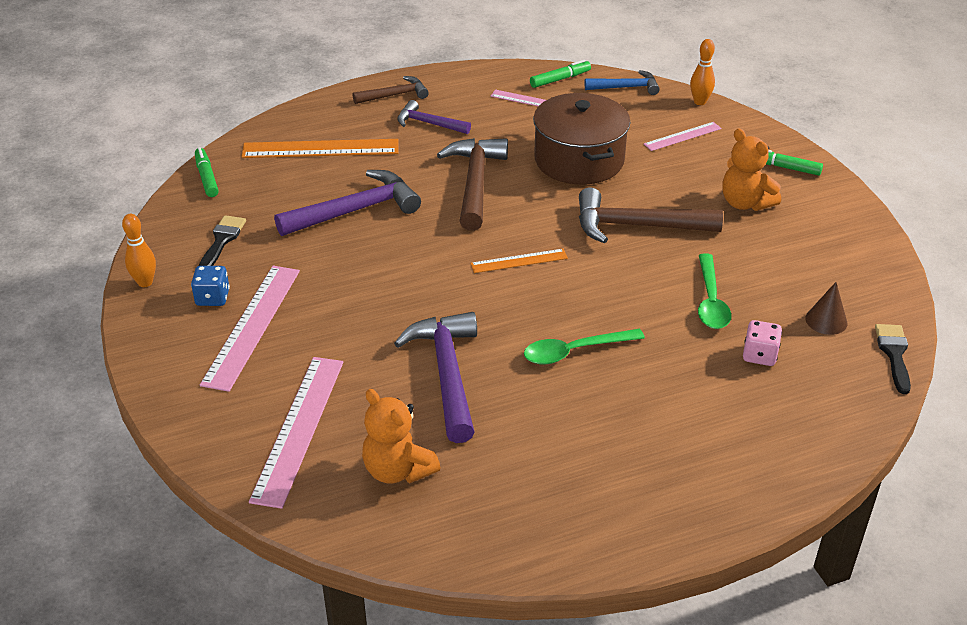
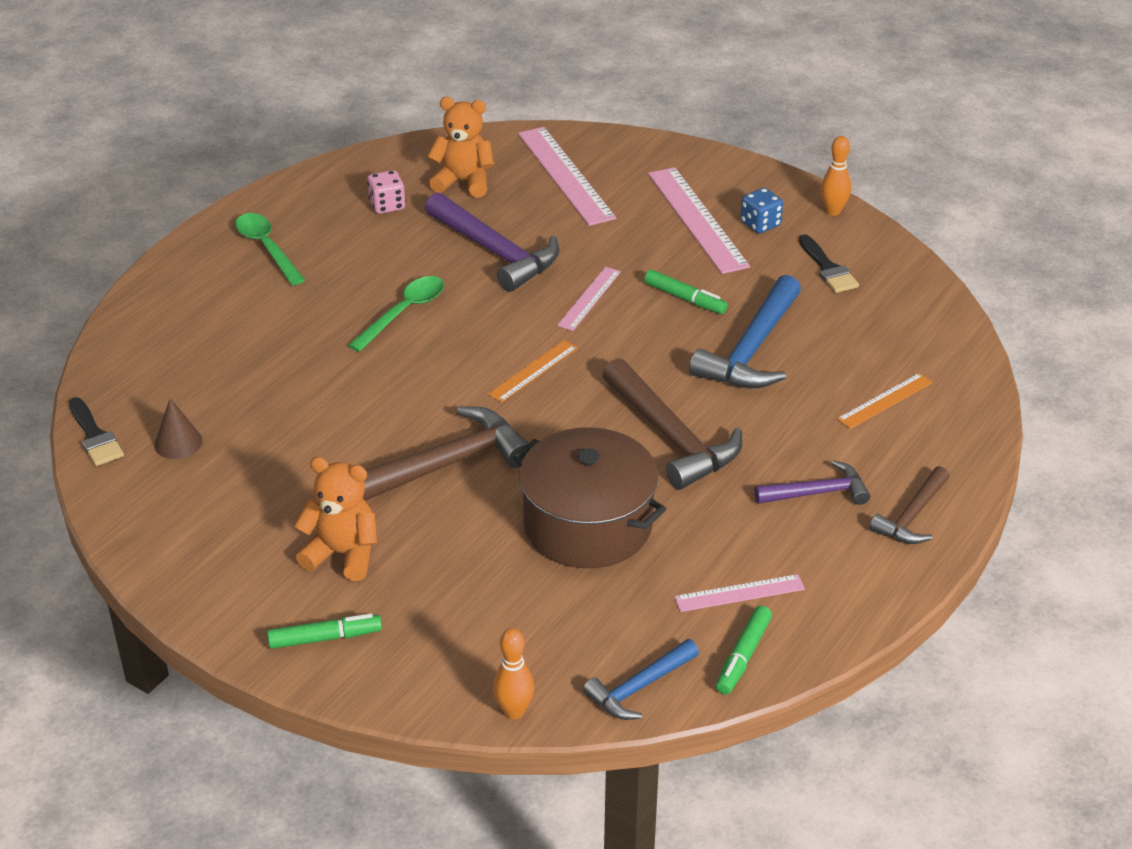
camera: 145 degrees right, 0 degrees up
green marker [195,147,219,197] -> green marker moved to [644,270,728,314]
orange ruler [241,139,399,158] -> orange ruler [837,373,933,429], size x0.56
purple hammer [274,170,421,236] -> blue hammer [689,275,801,389]
pink ruler [644,122,722,151] -> pink ruler moved to [557,267,621,331]
green spoon [698,253,731,329] -> green spoon moved to [235,213,305,285]
pink dice [743,320,782,366] -> pink dice moved to [367,170,405,214]

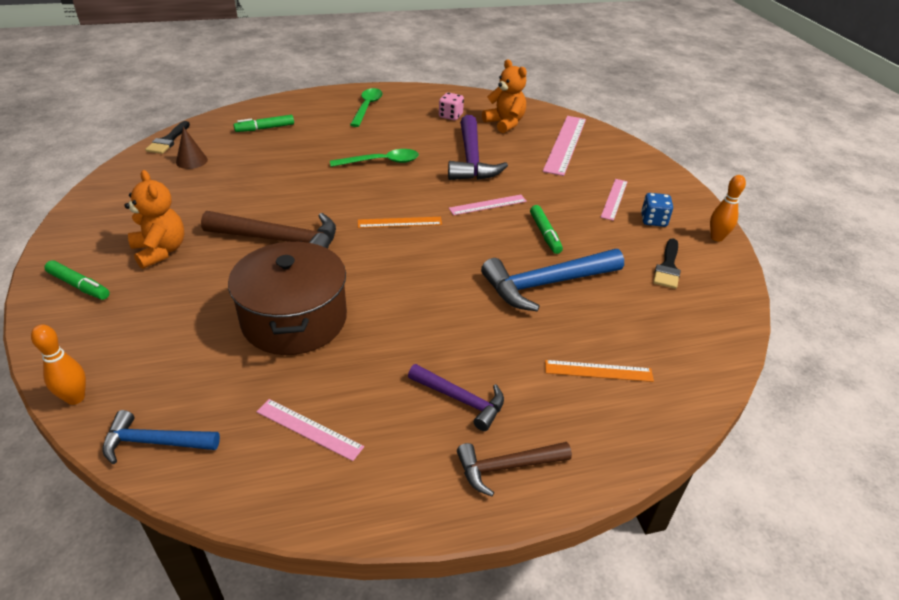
camera: 40 degrees right, 0 degrees up
brown hammer [603,358,742,490] -> none
pink ruler [648,167,750,274] -> pink ruler [601,179,628,221], size x0.56
green marker [716,606,772,694] -> green marker moved to [234,115,294,132]

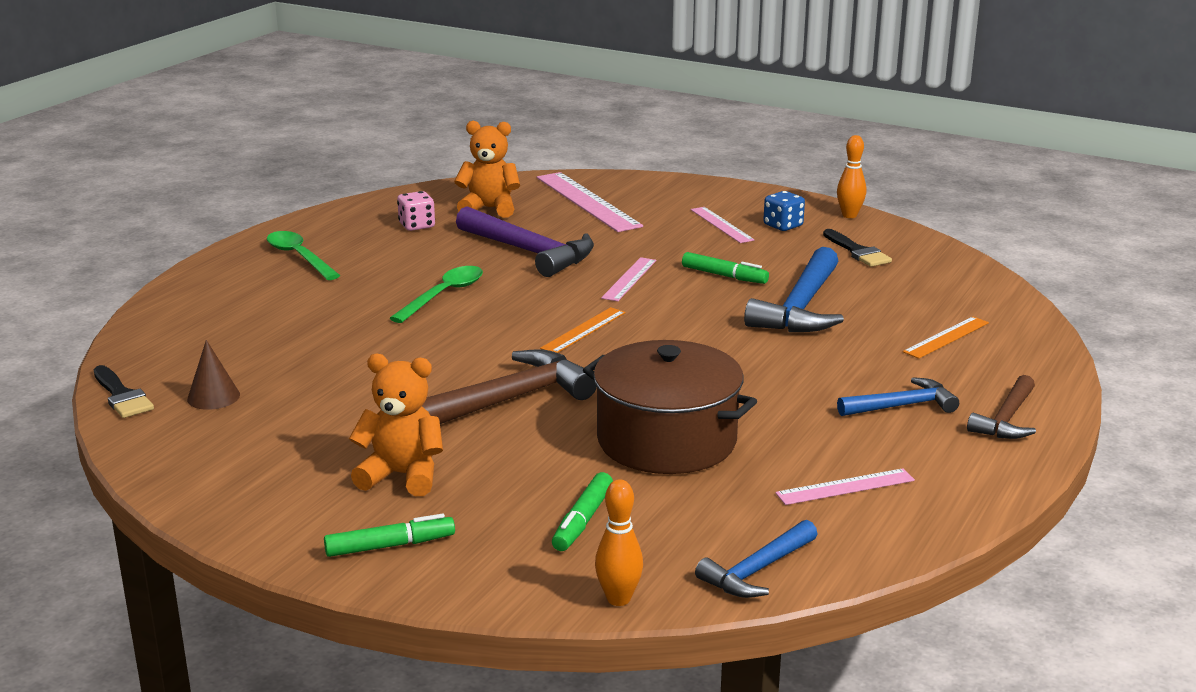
camera: 45 degrees left, 15 degrees down
green marker [234,115,294,132] -> green marker moved to [552,472,613,551]
purple hammer [408,364,504,431] -> blue hammer [837,377,959,416]

